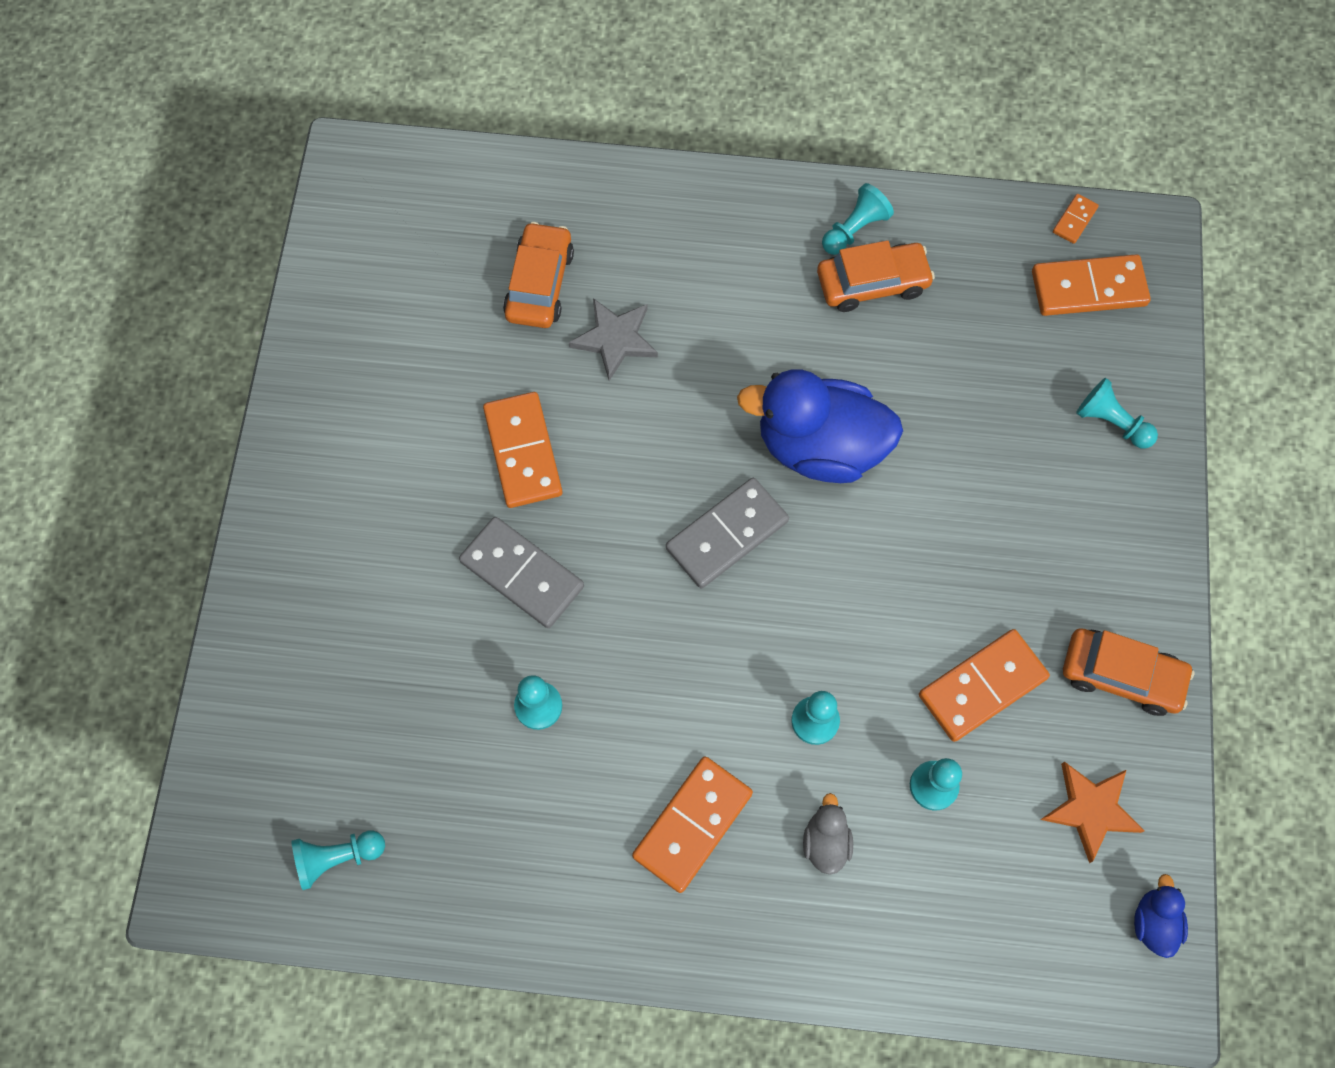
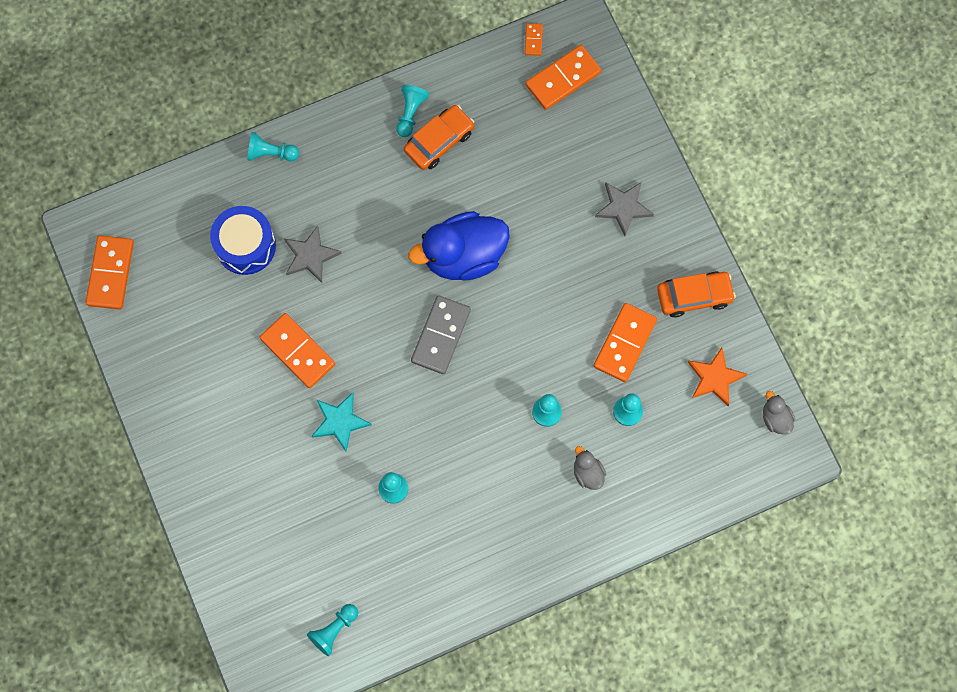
camera: 30 degrees left, 5 degrees up
grey domino [459,517,584,628] -> turquoise star [312,392,372,451]
orange car [503,222,574,328] -> blue drum [210,206,276,275]
orange domino [632,756,753,893] -> orange domino moved to [85,235,134,310]
turquoise pawn [1076,378,1158,449] -> turquoise pawn moved to [247,132,299,161]
blue duck [1134,874,1188,958] -> grey duck [763,391,795,435]
none -> grey star [595,182,654,236]

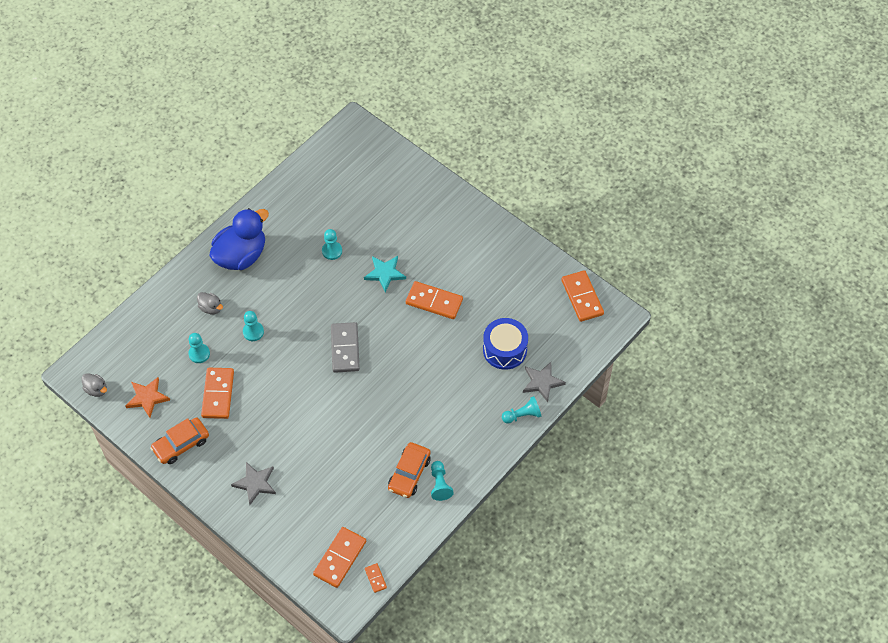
camera: 155 degrees right, 15 degrees down
grey star [284,225,342,283] -> grey star moved to [523,362,566,402]
turquoise pawn [307,604,358,656] -> none
blue duck [408,211,510,281] -> blue duck moved to [209,208,269,270]

